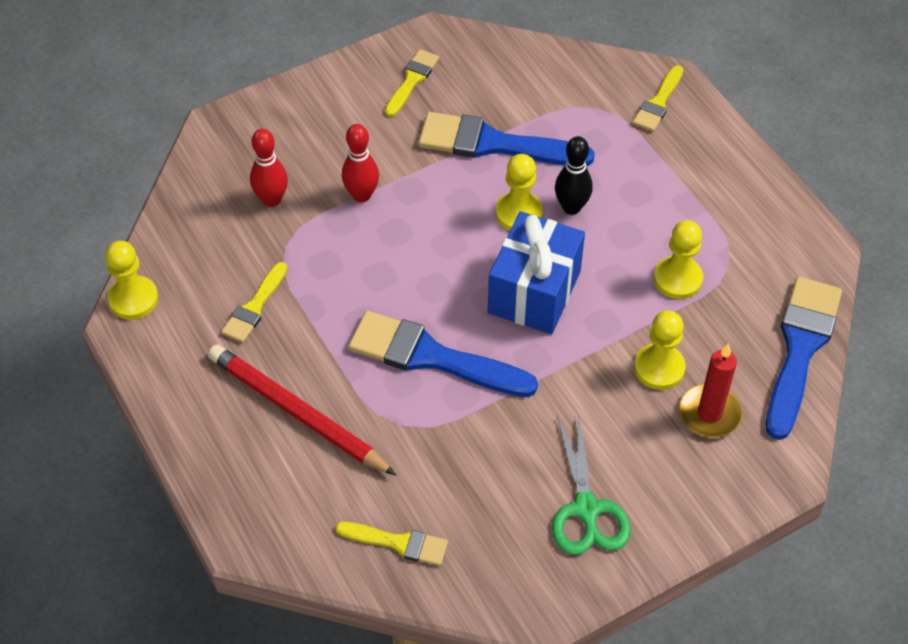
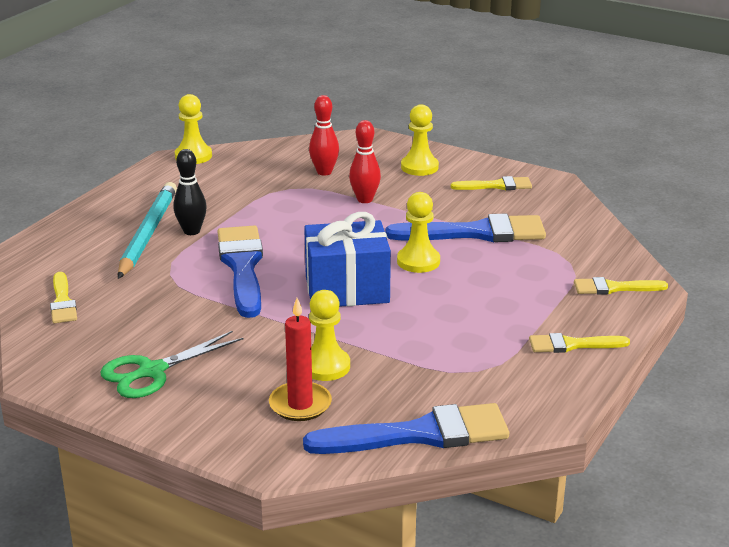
camera: 60 degrees right, 25 degrees down
red pencil [208,345,396,475] -> turquoise pencil [118,182,177,279]
yellow brush [221,262,288,343] -> yellow brush moved to [529,333,630,353]
blue brush [418,112,595,166] -> blue brush turned 105 degrees clockwise [385,214,546,242]
black bowling pin [555,136,593,215] -> black bowling pin moved to [173,149,207,235]
yellow pawn [654,220,703,299] -> yellow pawn moved to [401,104,439,176]

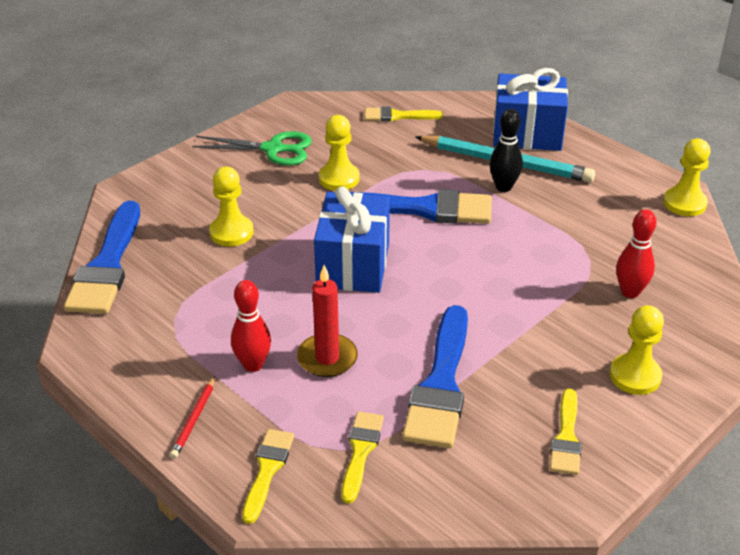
camera: 105 degrees right, 10 degrees up
green scissors [101,331,243,398] -> green scissors turned 120 degrees clockwise [192,131,312,166]
red candle [269,298,332,421] -> red candle moved to [297,265,358,377]
red bowling pin [349,120,381,203] -> red bowling pin moved to [231,280,271,372]
yellow pawn [397,192,440,273] -> yellow pawn moved to [319,115,360,191]
yellow brush [529,333,630,353] -> yellow brush moved to [341,412,384,504]
none -> red pencil [170,377,215,459]
none -> blue gift [493,68,568,151]

